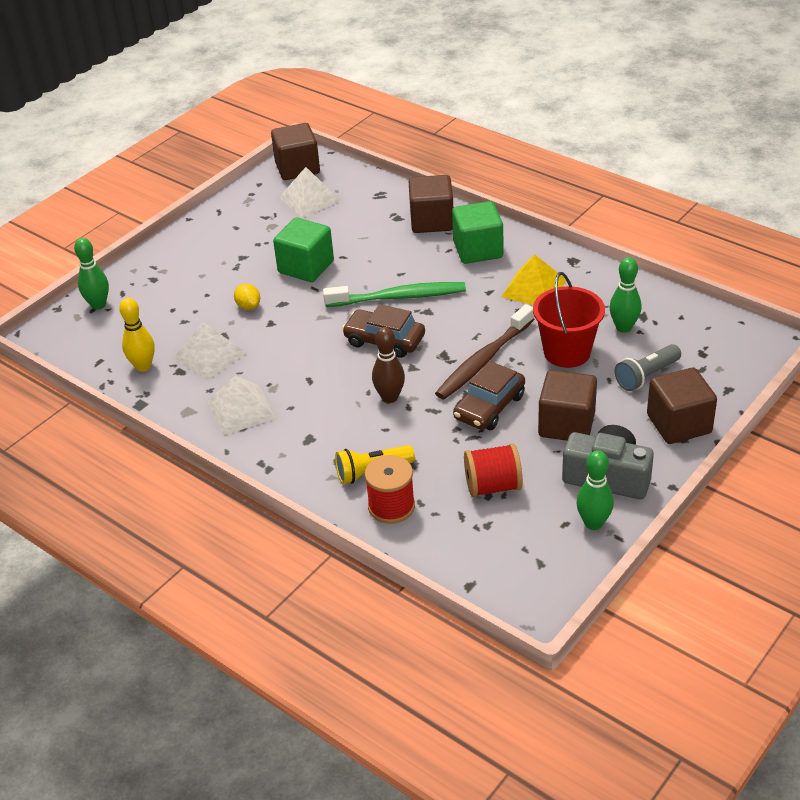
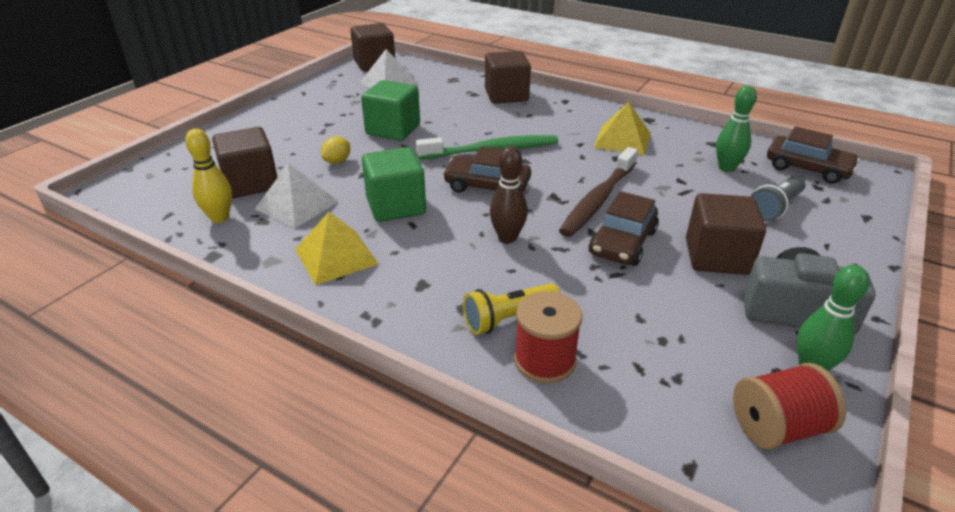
camera: 10 degrees left, 5 degrees down
green bowling pin [74,238,109,310] -> none
white pyramid [208,376,276,435] -> yellow pyramid [295,212,379,285]
yellow lemon [234,284,260,310] -> yellow lemon turned 75 degrees clockwise [321,136,350,164]
green cube [452,201,503,264] -> green cube moved to [362,147,426,222]
red spool [464,443,523,497] -> red spool moved to [733,363,846,450]
red bucket [533,272,605,368] -> none
brown cube [647,368,717,444] -> brown cube moved to [212,127,278,198]
none -> brown car [767,126,860,184]

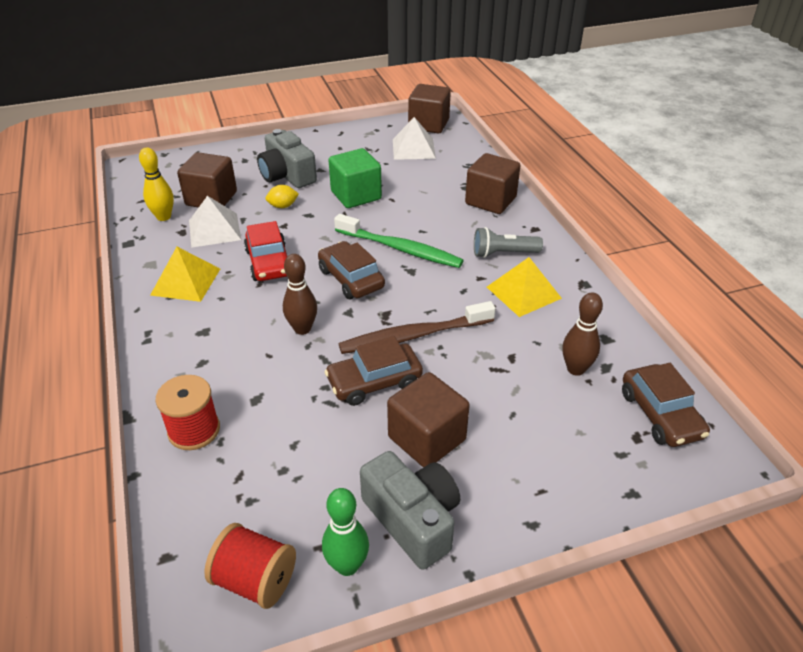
camera: 40 degrees right, 5 degrees up
green cube [362,147,426,222] -> red car [244,221,287,281]
yellow flashlight [463,283,560,335] -> none
green bowling pin [716,86,757,172] -> brown bowling pin [562,293,603,376]
grey flashlight [750,176,805,221] -> grey flashlight moved to [474,227,543,258]
none -> grey camera [257,129,317,188]

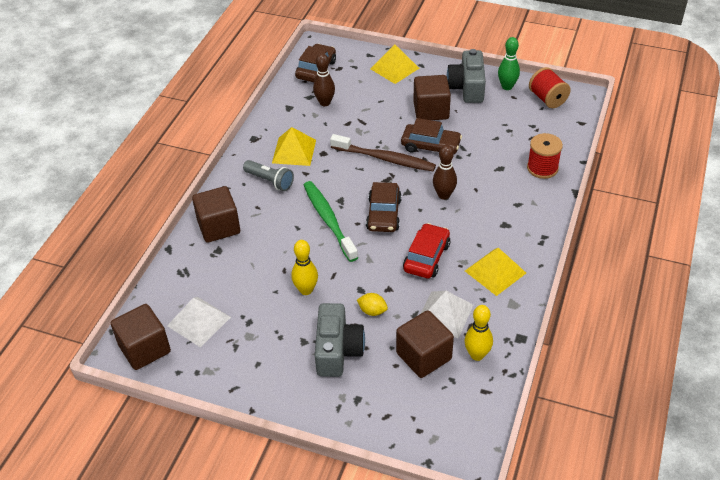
camera: 140 degrees left, 5 degrees up
green cube [329,148,382,208] -> yellow bowling pin [291,240,318,295]
none -> yellow pyramid [370,45,419,84]

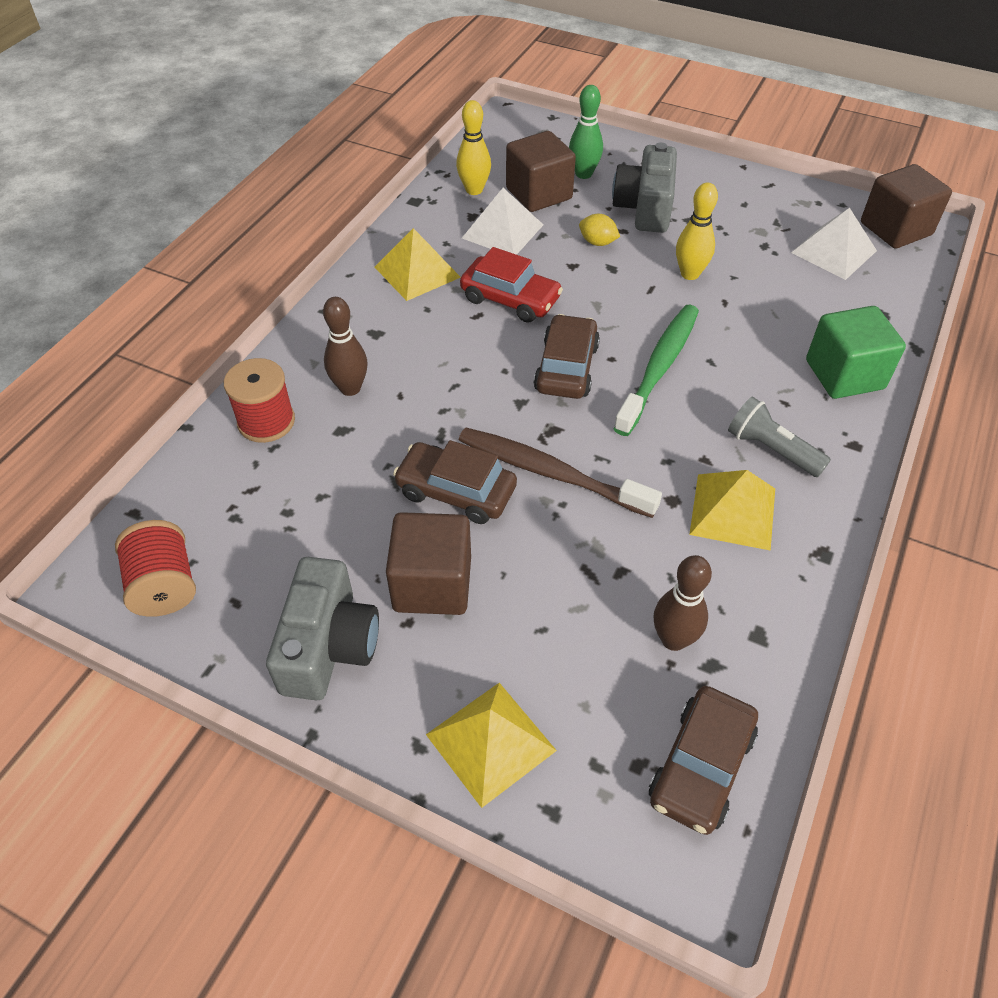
camera: 175 degrees left, 5 degrees up
brown cube [192,186,240,243] -> green cube [806,306,906,399]
green toothbrush [304,181,358,262] -> green toothbrush turned 135 degrees counterclockwise [613,305,699,436]
red car [403,223,450,278] -> red car turned 90 degrees counterclockwise [460,247,563,323]
brown bowling pin [433,145,457,200] -> brown bowling pin moved to [323,297,368,396]
green bowling pin [498,37,520,90] -> green bowling pin moved to [569,85,603,179]

